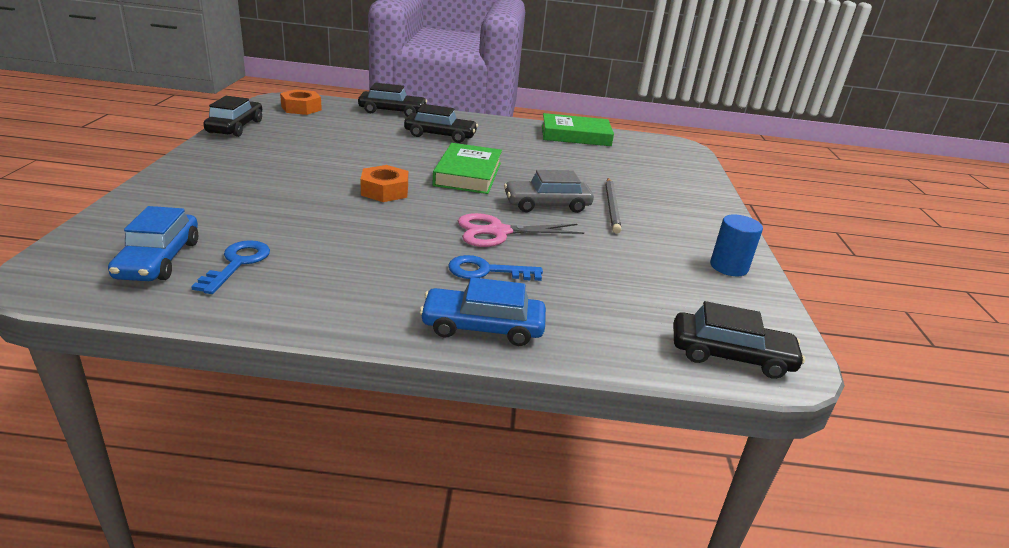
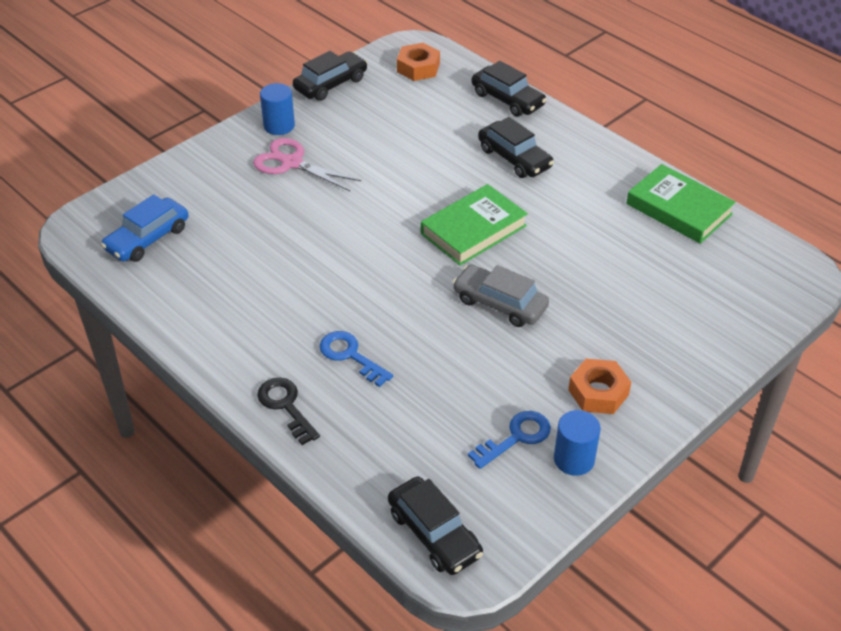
camera: 45 degrees right, 15 degrees up
blue key [191,240,270,294] -> blue key moved to [468,411,551,469]
orange nut [360,165,408,202] -> orange nut moved to [568,359,631,414]
blue car [420,277,546,346] -> black key [257,378,320,445]
pink scissors [458,213,584,247] -> pink scissors moved to [253,138,361,191]
grey pencil [605,178,621,234] -> none
none -> blue cylinder [260,83,295,135]

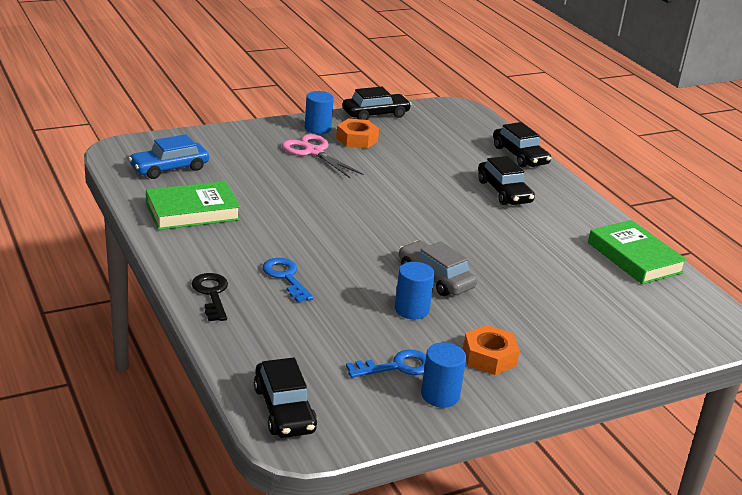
camera: 15 degrees right, 15 degrees down
orange nut [397,43,440,81] -> orange nut moved to [336,119,379,149]
green book [421,184,528,265] -> green book moved to [146,181,241,230]
none -> blue cylinder [395,262,435,319]

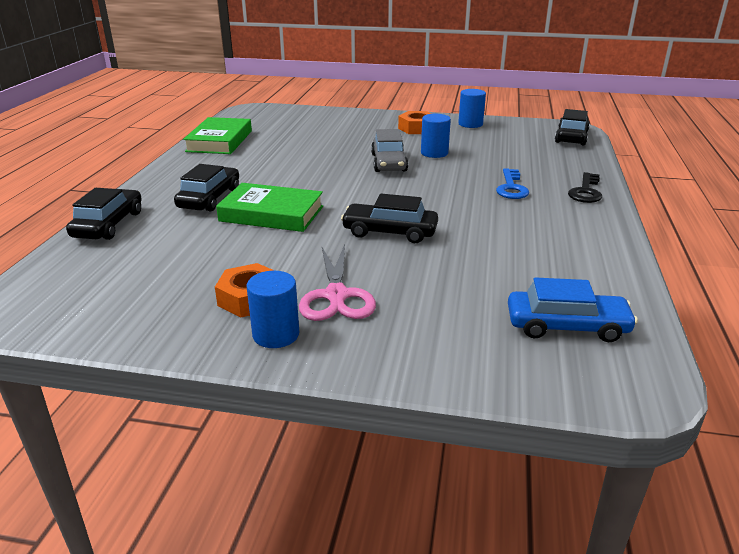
camera: 140 degrees left, 0 degrees up
green book [146,181,241,230] -> green book moved to [216,183,323,232]
black car [342,87,411,120] -> black car moved to [341,194,438,243]
blue key [346,350,426,378] -> none

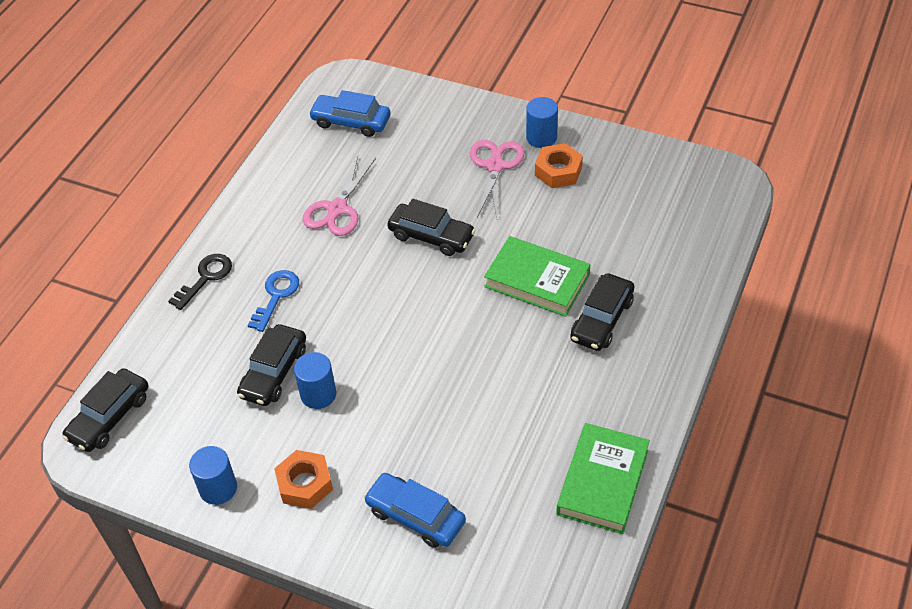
camera: 165 degrees left, 20 degrees up
black car [66,188,142,240] -> black car moved to [237,324,306,406]
grey car [371,129,408,172] -> none
none -> pink scissors [302,156,376,236]
none -> blue car [364,473,466,548]

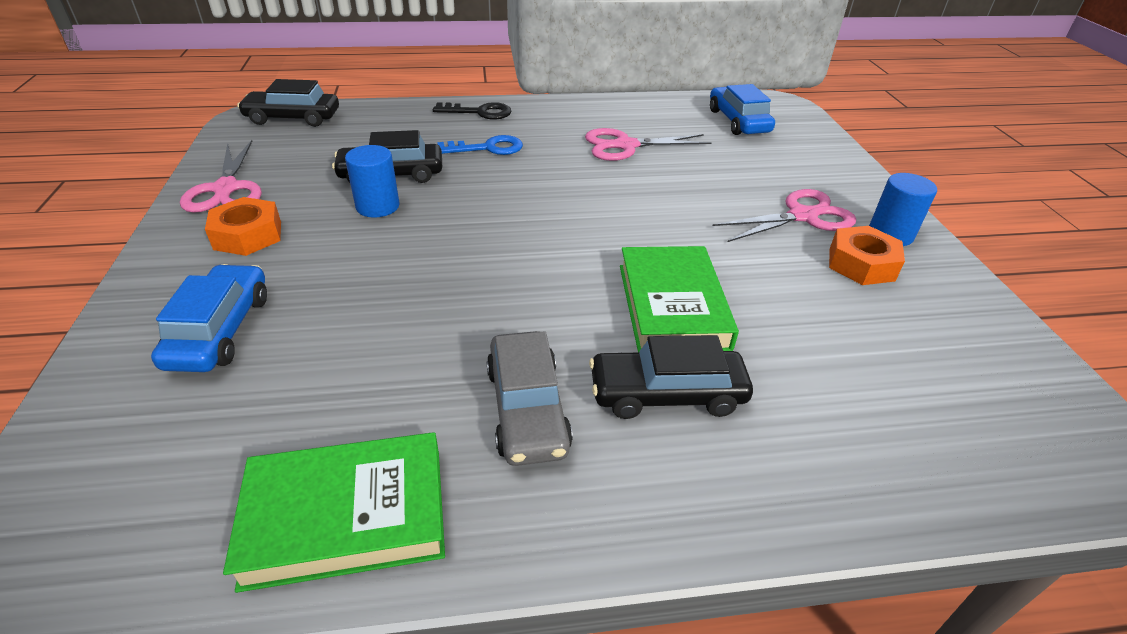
camera: 55 degrees right, 10 degrees down
blue cylinder [189,446,237,505] -> pink scissors [180,140,262,213]
black car [387,199,475,256] -> none
none -> grey car [486,331,573,466]

